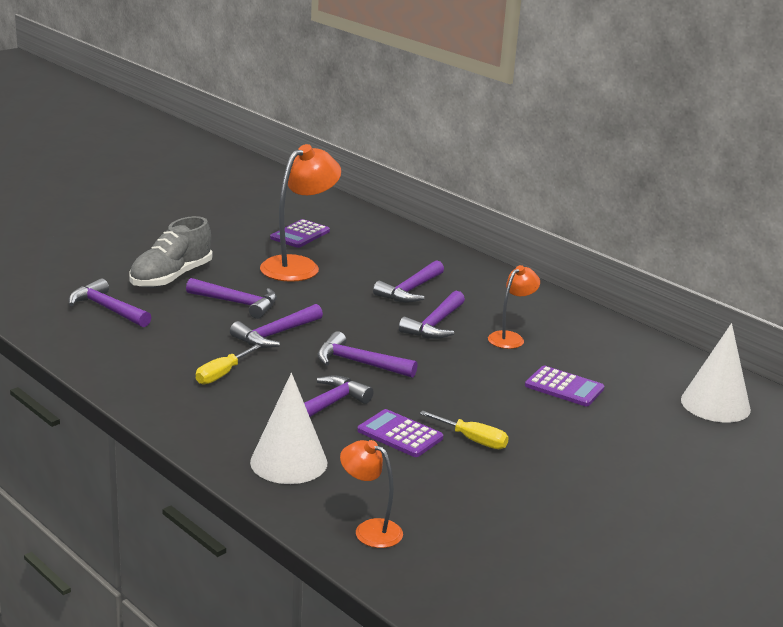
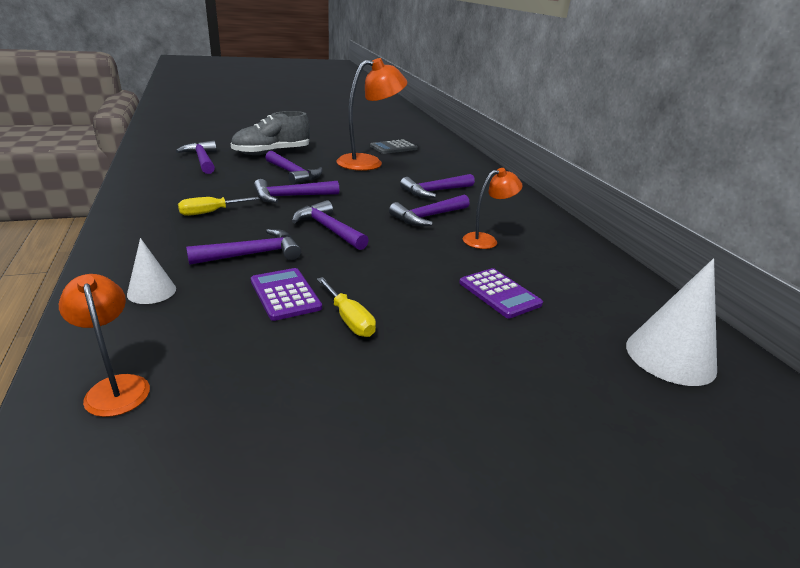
camera: 25 degrees right, 5 degrees up
white cone [250,373,328,484] -> white cone [127,238,176,304], size x0.57
purple calculator [270,219,330,248] -> grey calculator [370,139,418,154]

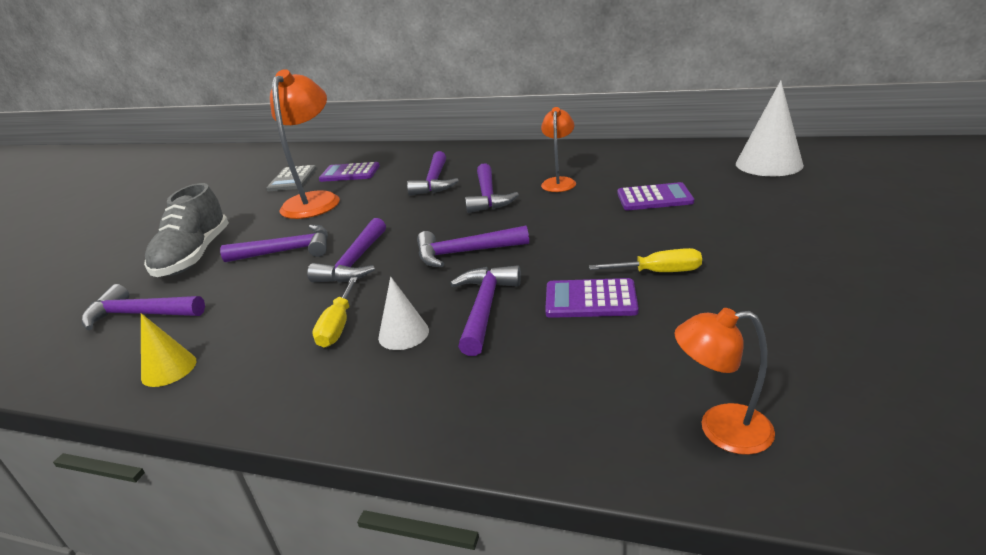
camera: 50 degrees left, 0 degrees up
white cone [127,238,176,304] -> white cone moved to [378,277,429,350]
none -> yellow cone [141,313,196,387]
none -> purple calculator [319,162,380,182]

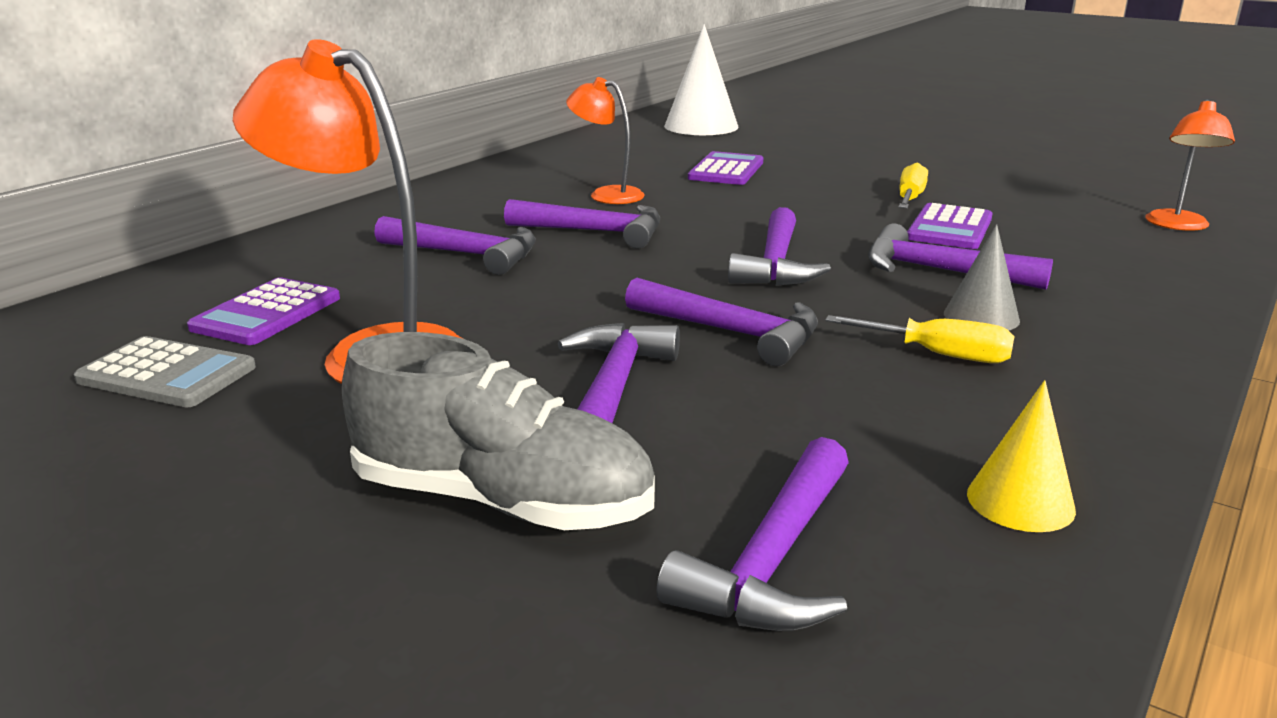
camera: 75 degrees left, 5 degrees down
white cone [378,277,429,350] -> grey cone [944,224,1020,330]

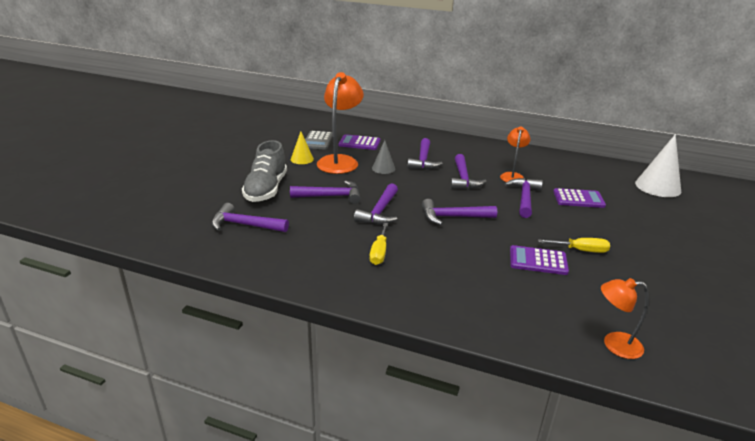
camera: 75 degrees right, 5 degrees up
purple hammer [868,224,1053,290] -> purple hammer moved to [505,178,543,218]
grey cone [944,224,1020,330] -> grey cone moved to [372,140,395,174]
yellow cone [967,380,1076,532] -> yellow cone moved to [291,131,314,164]

